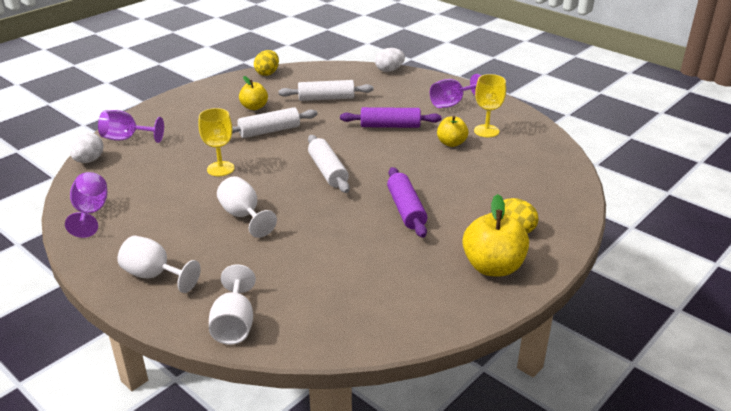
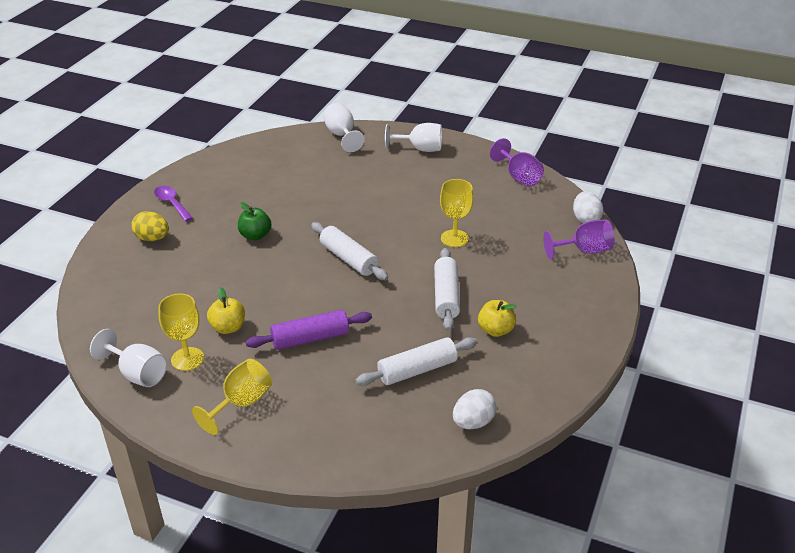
camera: 160 degrees right, 5 degrees up
white goblet [217,176,277,238] -> white goblet moved to [90,329,167,387]
white rolling pin [232,107,318,138] -> white rolling pin turned 45 degrees counterclockwise [434,248,460,331]
yellow egg [254,50,279,76] -> none
white egg [375,48,405,72] -> white egg moved to [453,389,497,429]
purple rolling pin [387,167,427,238] -> green apple [238,202,271,240]
purple goblet [430,74,481,108] -> yellow goblet [192,359,272,435]
yellow apple [463,194,529,277] -> purple spoon [154,186,193,222]

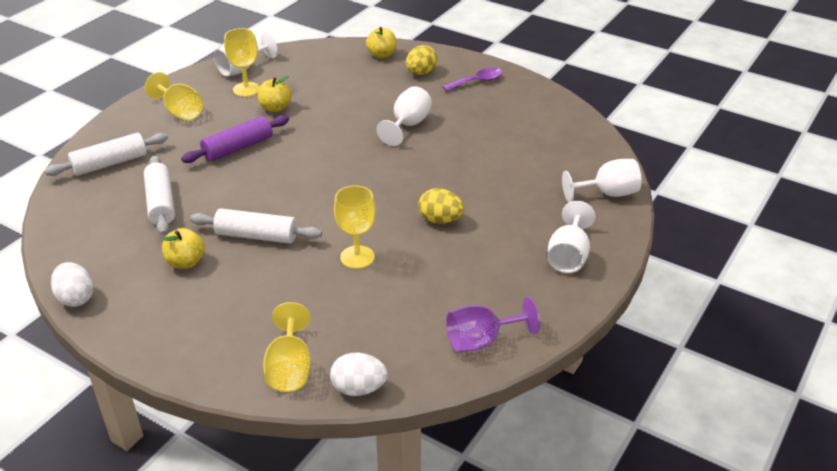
camera: 100 degrees right, 0 degrees up
green apple [238,202,271,240] -> white goblet [376,86,432,146]
purple rolling pin [246,310,372,350] -> purple rolling pin turned 60 degrees clockwise [181,115,289,163]
white rolling pin [311,222,388,280] -> white rolling pin moved to [44,133,168,176]
white egg [453,389,497,429] -> white egg moved to [51,262,94,307]
purple goblet [543,220,615,259] -> yellow goblet [263,302,311,392]
none -> yellow apple [366,27,397,58]
none -> yellow egg [418,188,464,224]

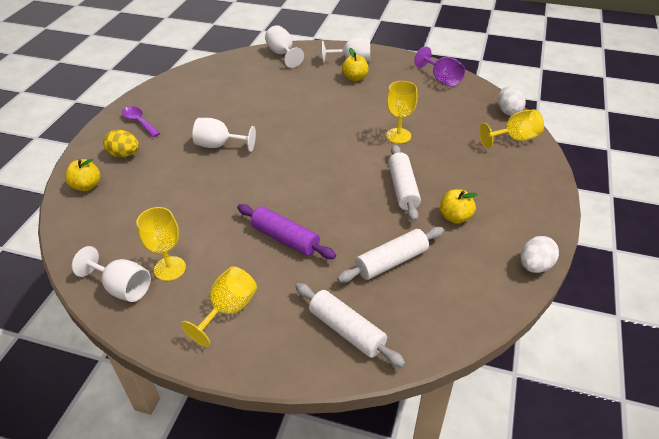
camera: 105 degrees left, 5 degrees up
yellow apple [258,76,292,112] -> yellow apple moved to [342,48,368,81]
yellow egg [418,188,464,224] -> none

